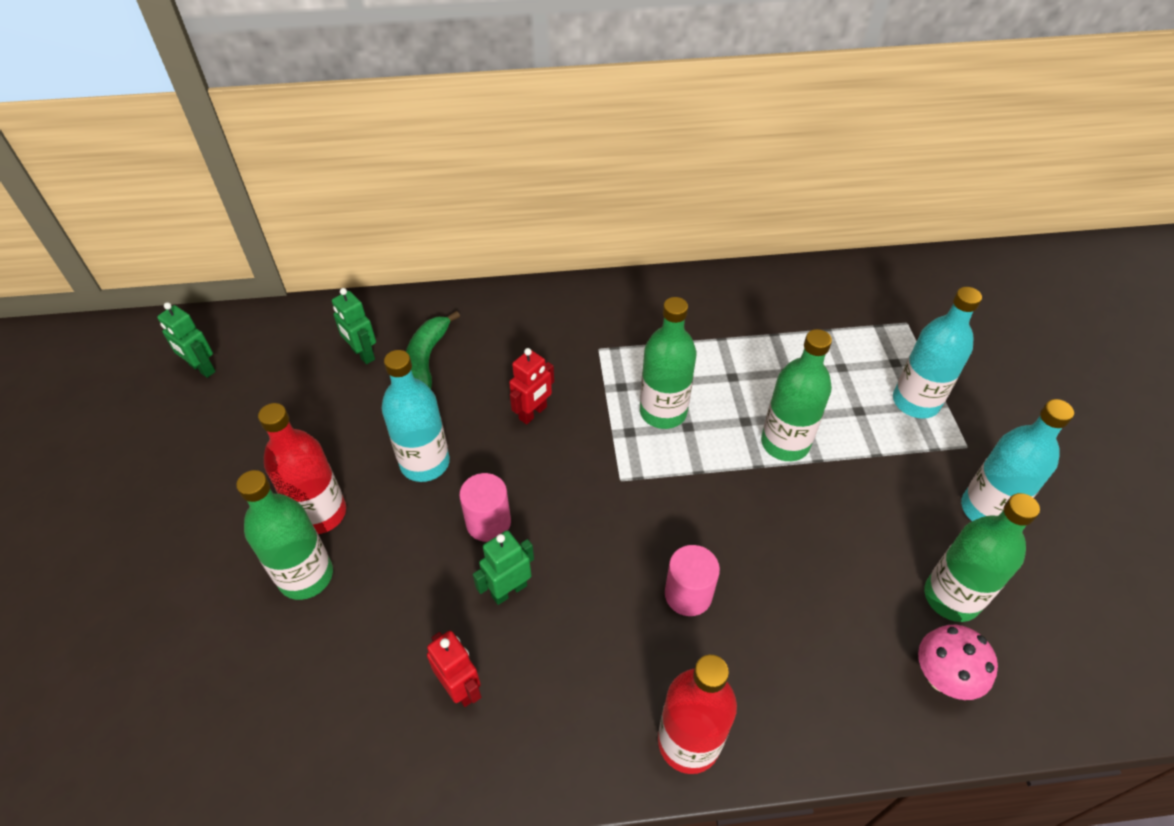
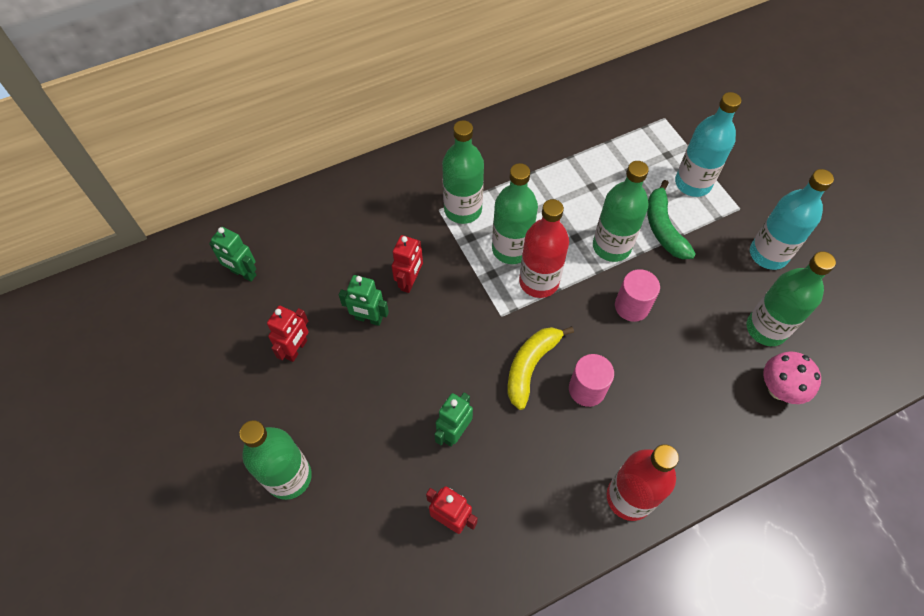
camera: 20 degrees left, 10 degrees up
green robot [157,302,216,378] -> green robot moved to [339,275,389,326]
red bottle [258,403,346,534] -> red bottle moved to [519,199,569,298]
turquoise bottle [381,350,450,482] -> none
green banana [406,311,460,389] -> green banana moved to [647,180,696,259]
pink cylinder [459,473,511,542] -> pink cylinder moved to [615,269,660,322]
none -> red robot [267,306,308,362]
none -> green bottle [442,120,484,224]
none -> yellow banana [508,327,574,410]

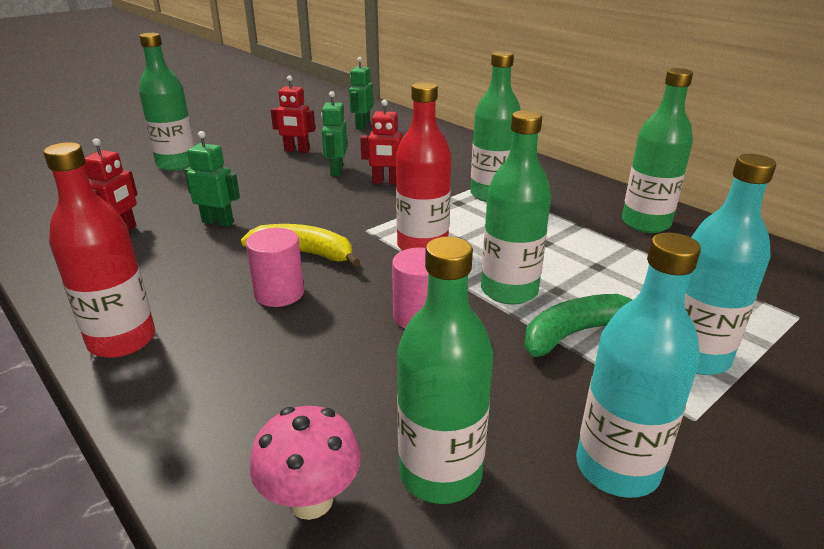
camera: 75 degrees right, 30 degrees down
green bottle [492,163,538,264] -> green bottle moved to [622,68,693,233]

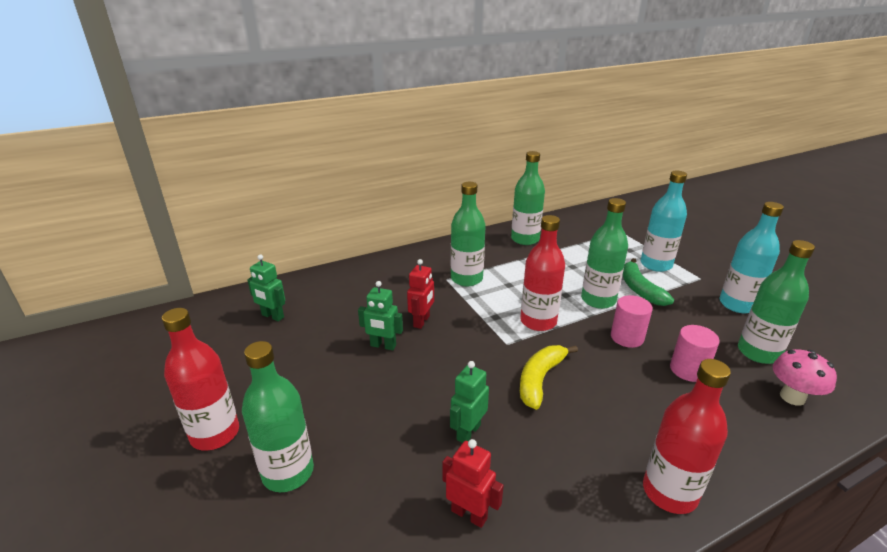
camera: 75 degrees left, 0 degrees up
pink cylinder [246,228,304,307] -> pink cylinder moved to [670,325,720,382]
red robot [271,75,315,153] -> none
none -> red bottle [162,308,239,451]

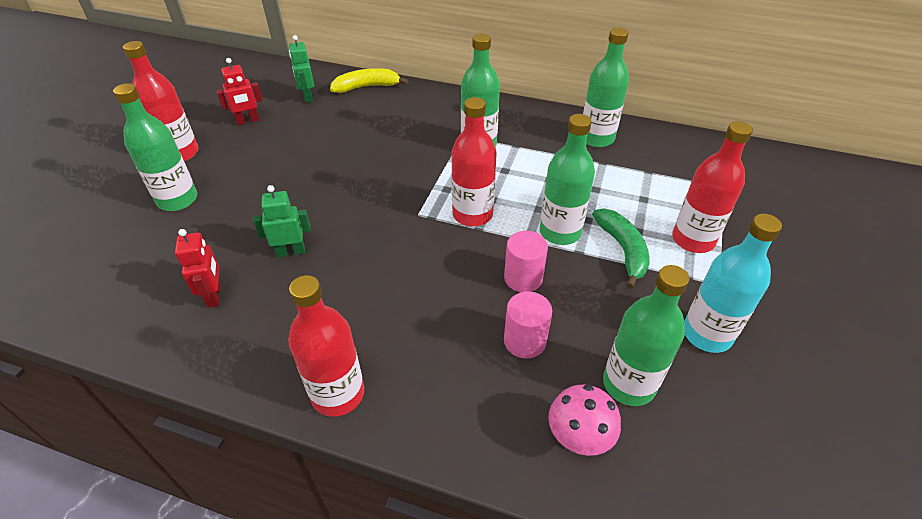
camera: 45 degrees right, 15 degrees up
green robot [358,281,403,350] -> none
red robot [407,259,434,329] -> red robot moved to [217,58,263,125]
yellow banana [520,345,578,410] -> yellow banana moved to [330,68,408,93]
green banana [622,258,674,306] -> green banana turned 135 degrees clockwise [592,208,650,289]
turquoise bottle [640,171,687,272] -> red bottle [672,121,753,253]

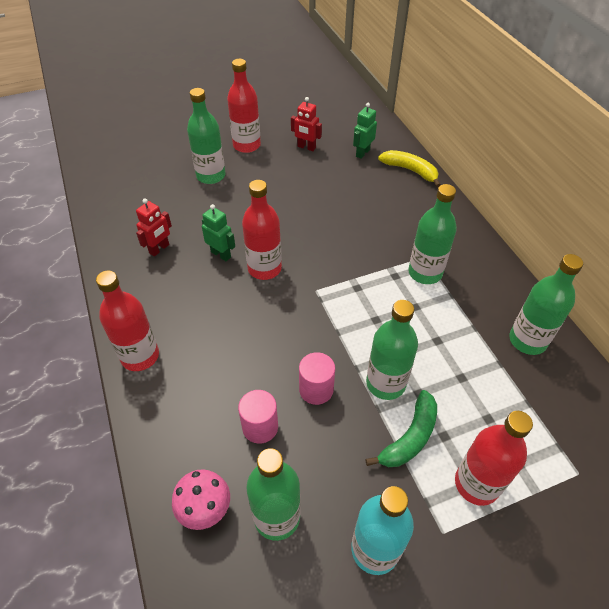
camera: 50 degrees right, 5 degrees up
red bottle [451,97,497,227] -> red bottle moved to [242,180,282,280]

